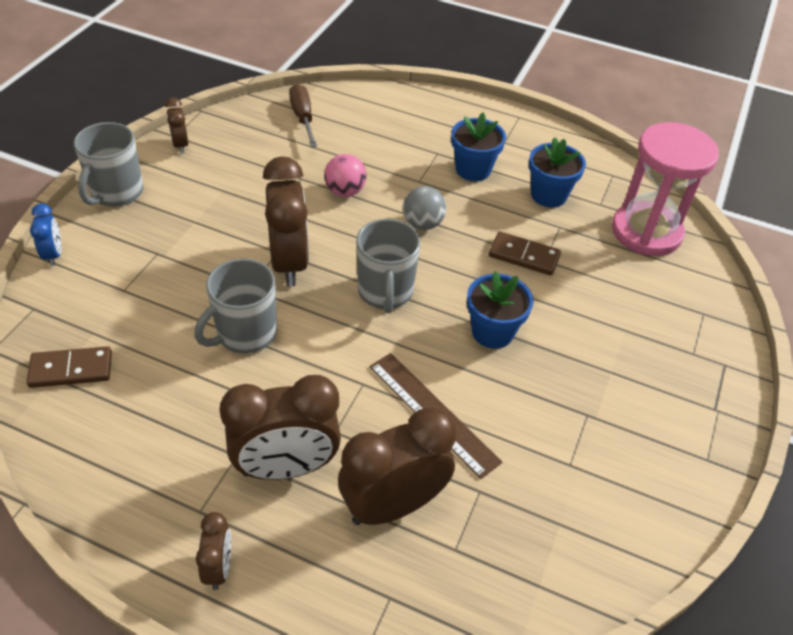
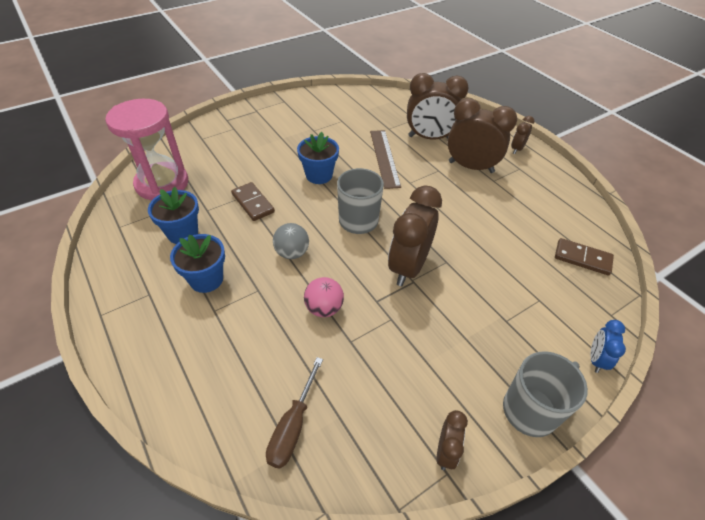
camera: 145 degrees left, 0 degrees up
grey mug [194,259,277,354] -> none

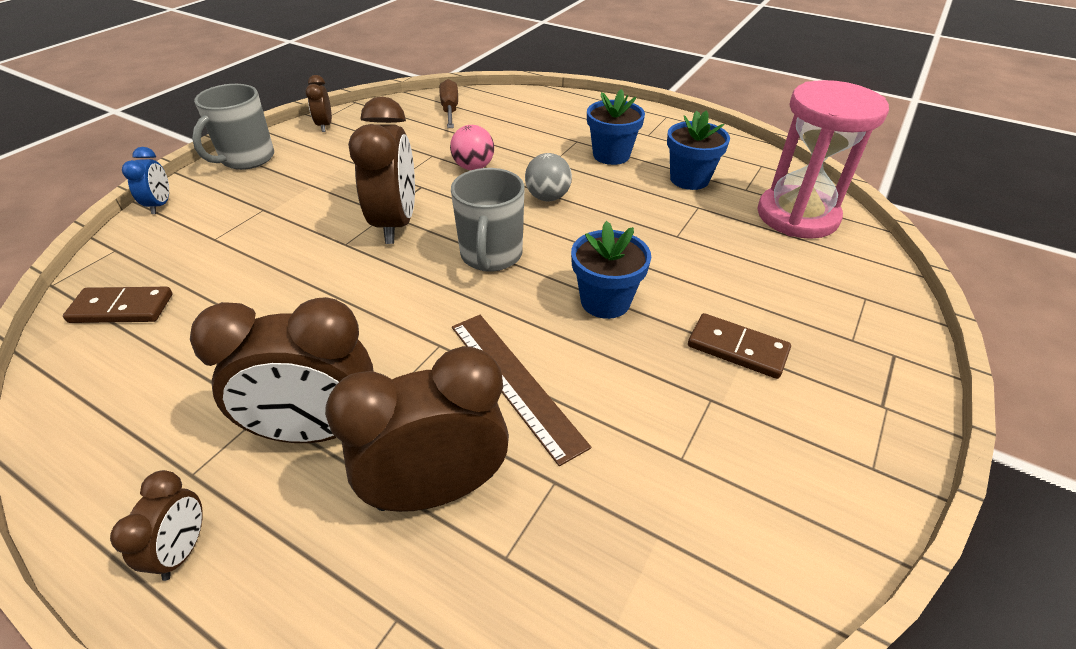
camera: 155 degrees right, 5 degrees down
brown domino [231,182,275,221] -> brown domino moved to [688,313,791,379]

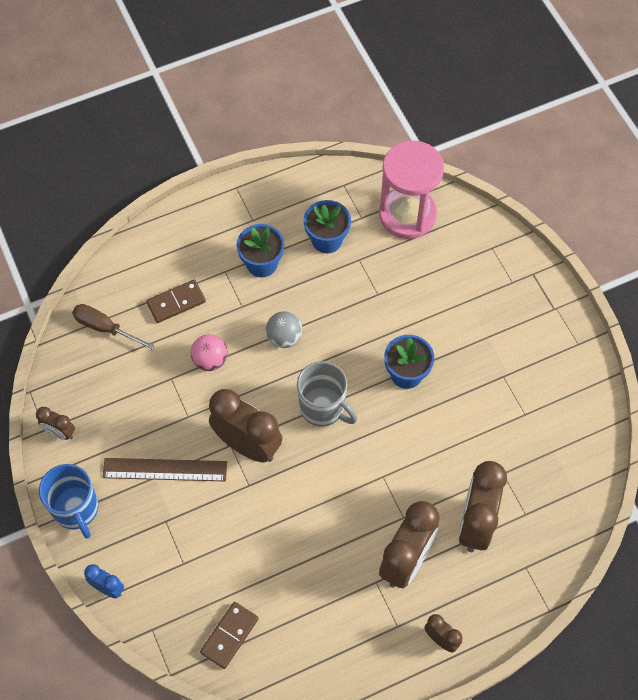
camera: 55 degrees left, 20 degrees up
grey mug [192,84,274,170] -> blue mug [39,464,98,539]
brown ruler [452,315,591,466] -> brown ruler moved to [102,458,227,482]
brown domino [688,313,791,379] -> brown domino moved to [146,280,206,323]

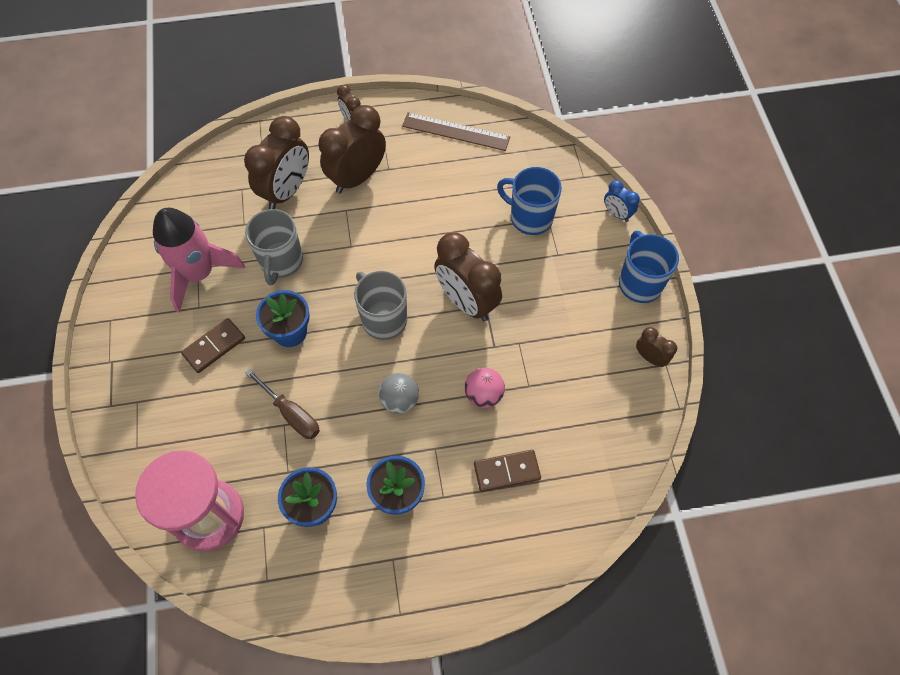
camera: 165 degrees left, 0 degrees up
brown screwdriver [72,304,155,350] -> brown screwdriver moved to [245,369,320,439]
brown ruler [102,458,227,482] -> brown ruler moved to [402,112,510,151]
brown domino [200,602,259,669] -> brown domino moved to [181,318,245,373]
none -> pink rocket [153,208,245,313]
none -> grey mug [245,209,303,285]
none -> blue mug [497,167,562,235]

